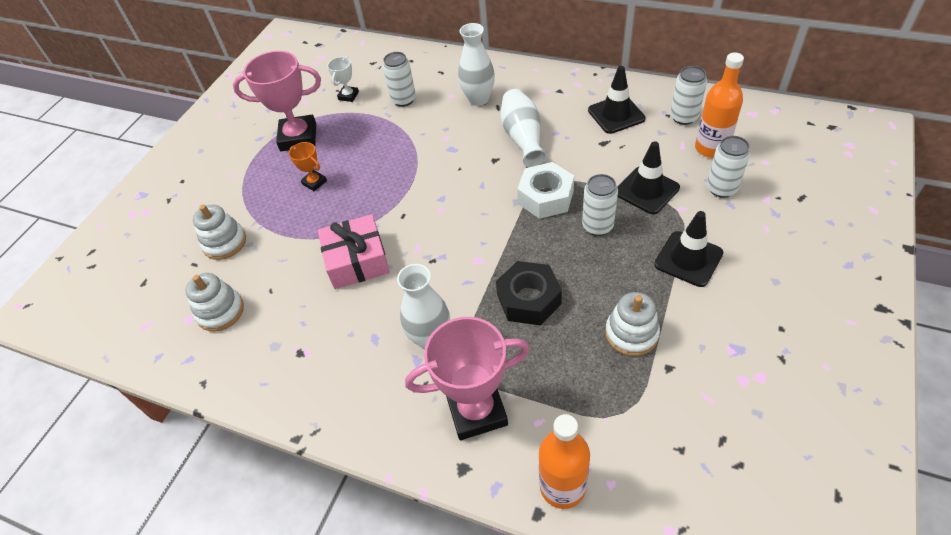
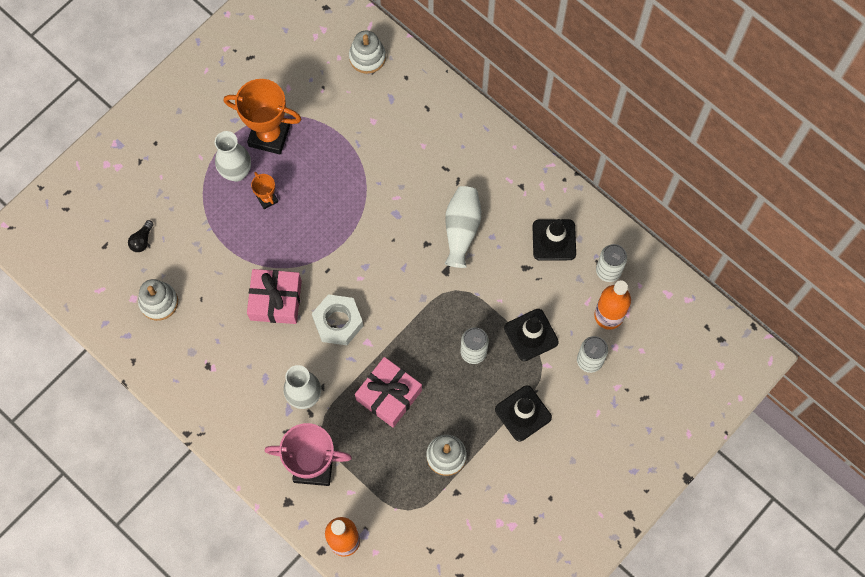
camera: 15 degrees right, 20 degrees up
white stacking toy [193,205,246,260] -> white stacking toy moved to [349,31,386,74]
pink trophy [233,51,321,151] -> orange trophy [224,79,301,154]
white trophy [327,57,359,102] -> none
white can [383,52,416,107] -> none
white vase [458,23,495,106] -> white vase moved to [215,131,251,182]
black nut [496,261,562,326] -> pink gift [355,357,422,428]
white nut [517,162,574,219] -> white nut moved to [312,294,363,345]
none -> black light bulb [128,220,153,252]

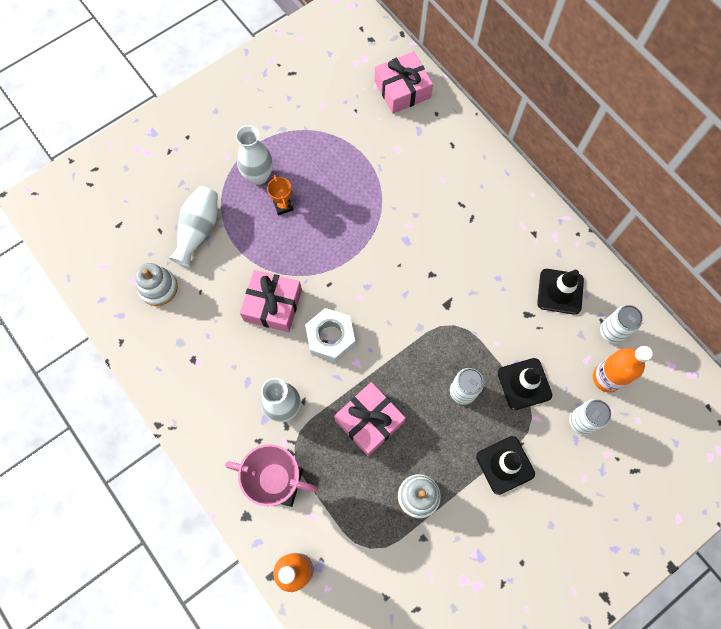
camera: 10 degrees right, 0 degrees up
black light bulb [128,220,153,252] -> none
orange trophy [224,79,301,154] -> none
white stacking toy [349,31,386,74] -> pink gift [375,51,433,114]
white vase [445,186,481,268] -> white vase moved to [169,186,218,267]

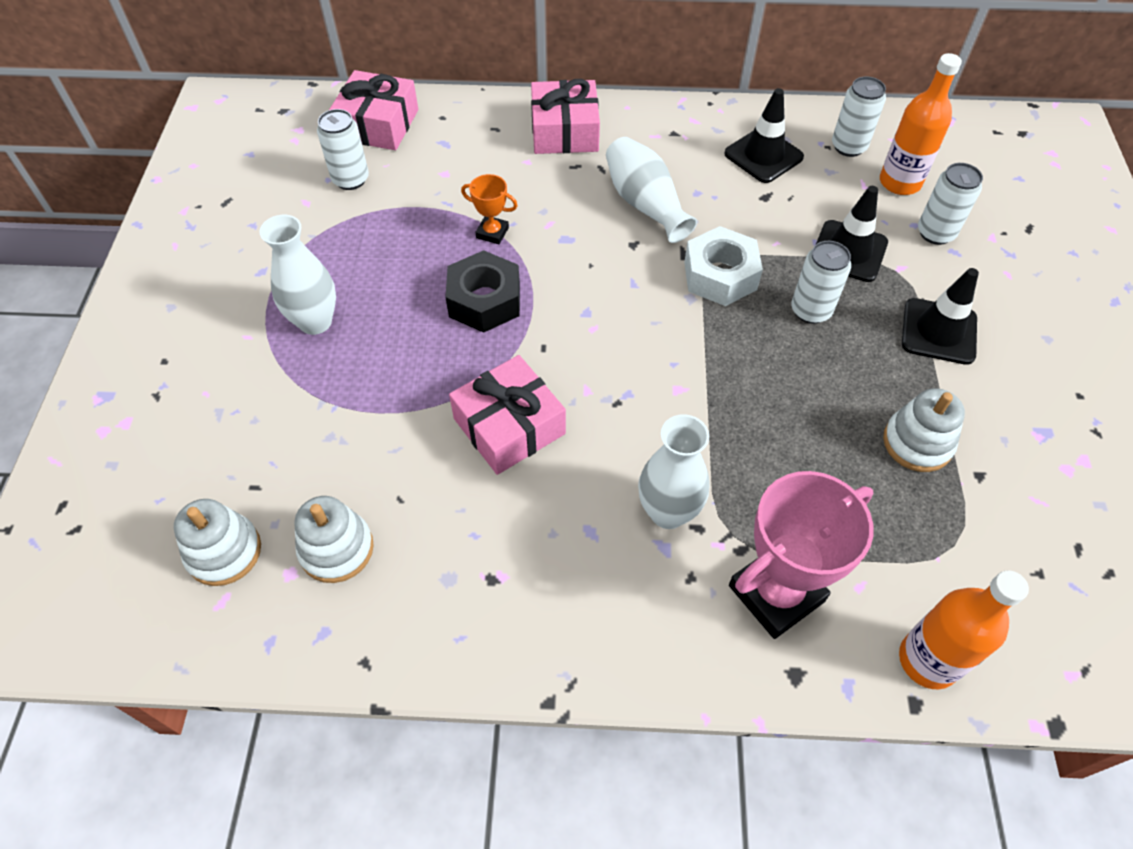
camera: 50 degrees left, 15 degrees down
white vase [169,186,218,267] -> white vase moved to [606,137,697,243]
orange trophy [267,175,293,215] -> orange trophy moved to [461,174,518,244]
white nut [305,308,355,363] -> white nut moved to [684,226,763,306]
pink gift [334,382,406,456] -> pink gift moved to [531,79,600,154]
none -> white stacking toy [174,499,261,586]
none -> white can [317,109,369,190]
none -> black nut [445,250,520,333]

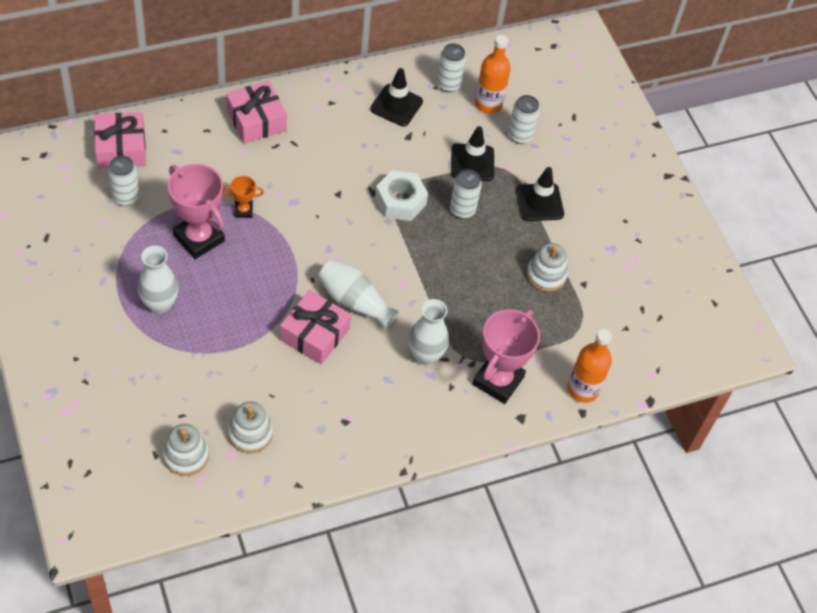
camera: 30 degrees left, 0 degrees up
black nut [445,250,520,333] -> none
white vase [606,137,697,243] -> white vase moved to [318,260,399,330]
none -> pink trophy [168,164,225,259]

